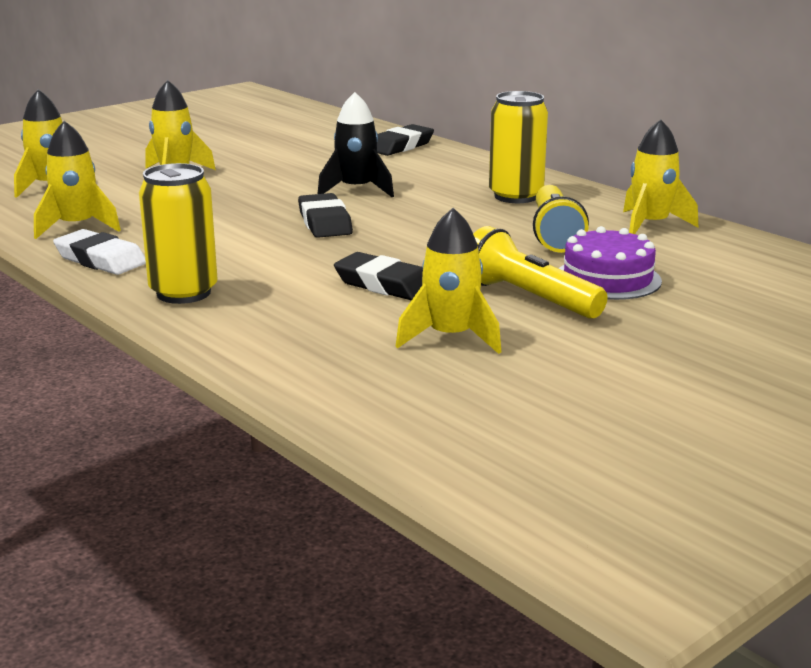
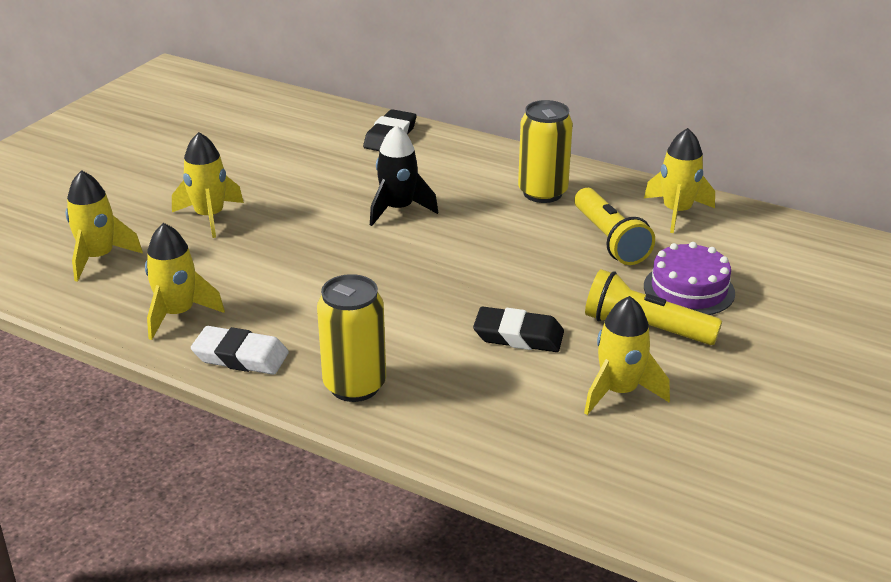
camera: 20 degrees left, 10 degrees up
black eraser [298,193,353,238] -> none

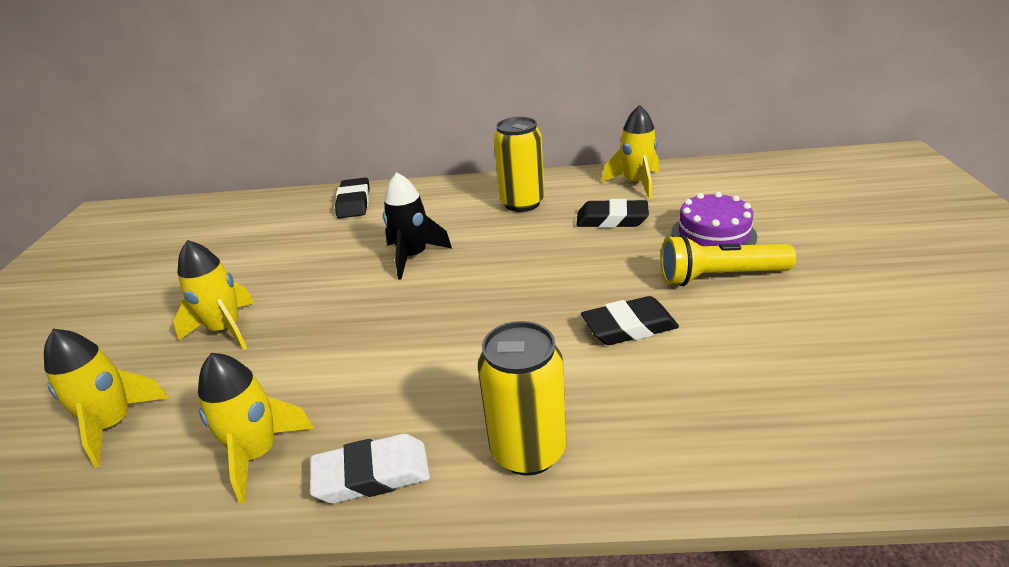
camera: 25 degrees left, 0 degrees up
yellow flashlight [574,188,655,265] -> black eraser [576,199,649,228]
yellow rocket [584,296,670,415] -> none

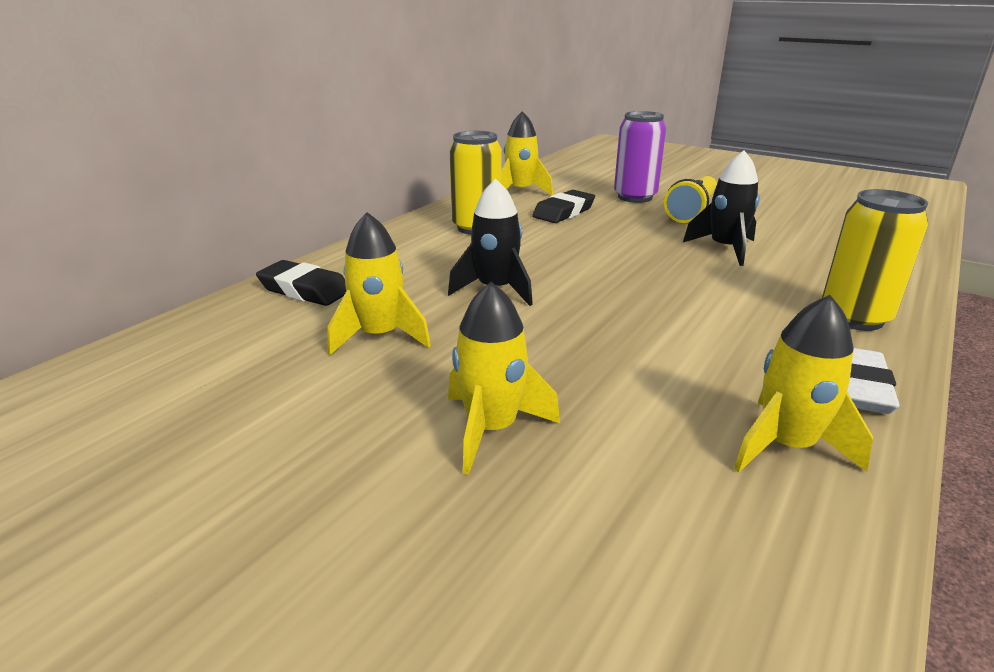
camera: 60 degrees left, 5 degrees down
yellow rocket [44,329,169,467] -> yellow rocket moved to [327,212,431,355]
black eraser [581,296,679,345] -> black rocket [683,150,760,266]
purple cake [671,192,757,246] -> purple can [614,111,666,203]

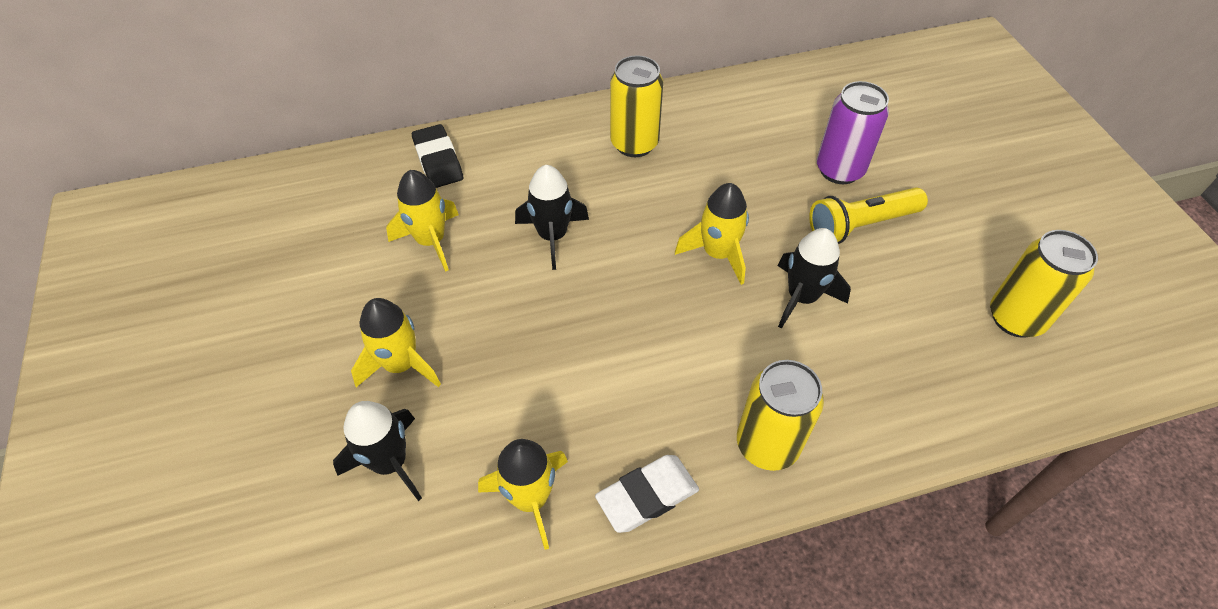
camera: 40 degrees right, 25 degrees up
yellow rocket [502,111,553,195] -> yellow rocket moved to [675,183,749,285]
black eraser [532,190,595,223] -> none
none -> black rocket [333,401,422,501]
none -> yellow can [990,230,1098,338]

